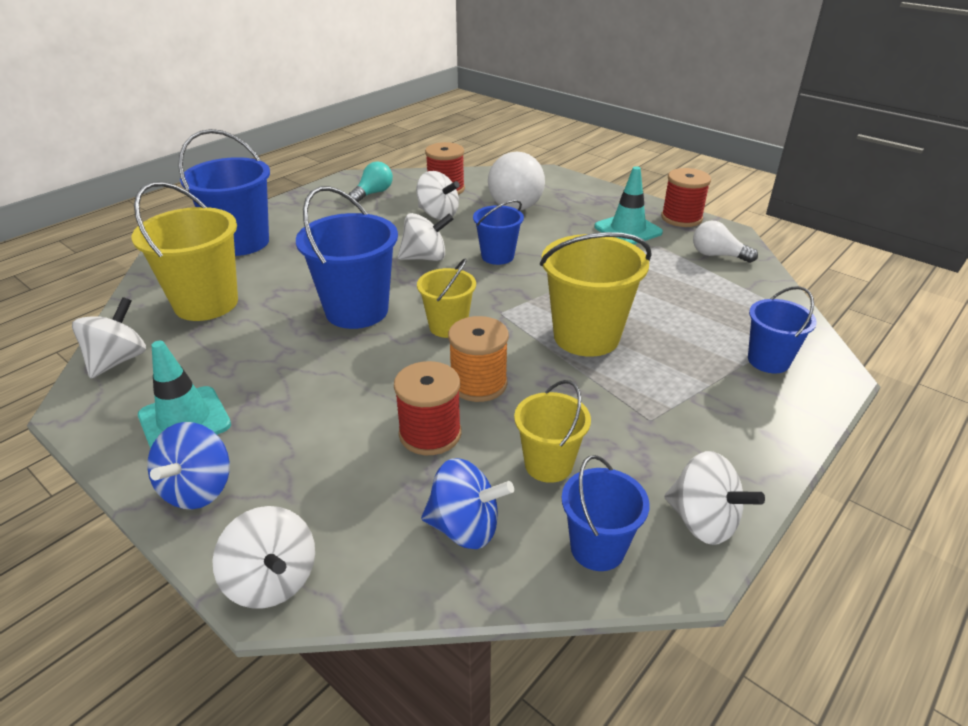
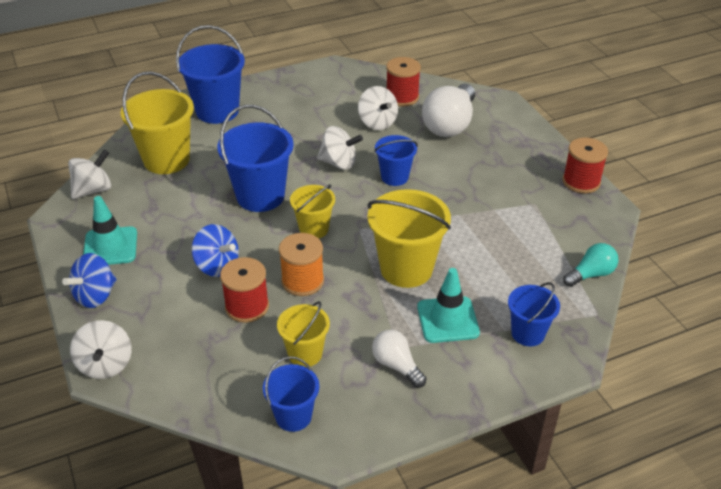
camera: 25 degrees right, 5 degrees up
turquoise light bulb [349,161,393,202] -> turquoise light bulb moved to [563,243,618,287]
blue spinning top [421,458,514,549] -> blue spinning top moved to [192,224,239,277]
turquoise traffic cone [594,166,663,244] -> turquoise traffic cone moved to [417,268,480,343]
white spinning top [664,451,765,545] -> none
white light bulb [693,221,758,263] -> white light bulb moved to [372,330,427,388]

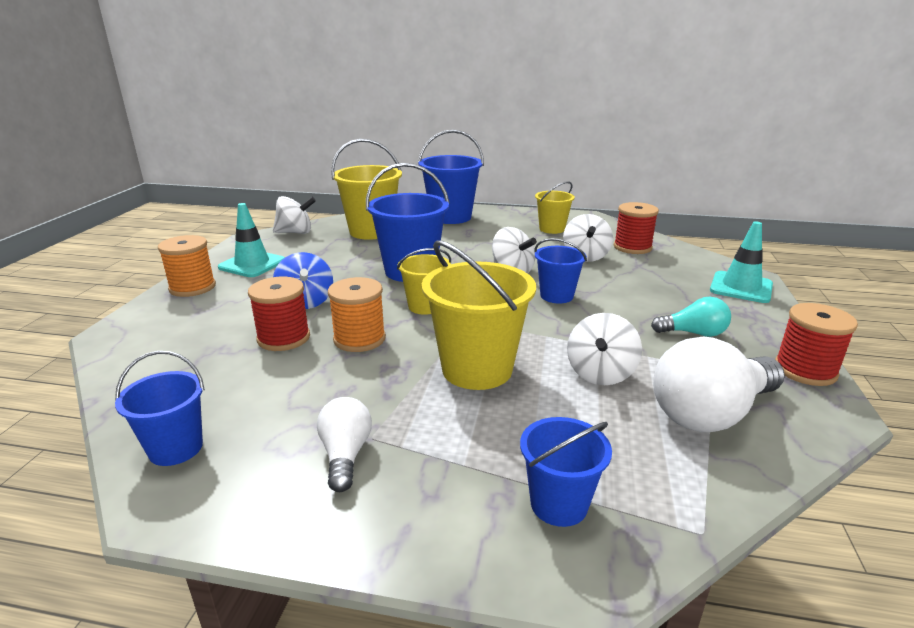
camera: 35 degrees right, 15 degrees down
blue spinning top [62,253,117,308] -> orange spool [158,235,216,297]
white spinning top [70,320,132,379] -> white spinning top moved to [567,313,642,385]
yellow bucket [277,301,330,367] -> yellow bucket moved to [535,181,575,234]
turquoise traffic cone [417,268,480,343] -> turquoise traffic cone moved to [710,221,773,303]
white light bulb [422,84,475,137] -> white light bulb moved to [653,336,785,432]
turquoise light bulb [563,243,618,287] -> turquoise light bulb moved to [651,296,731,337]

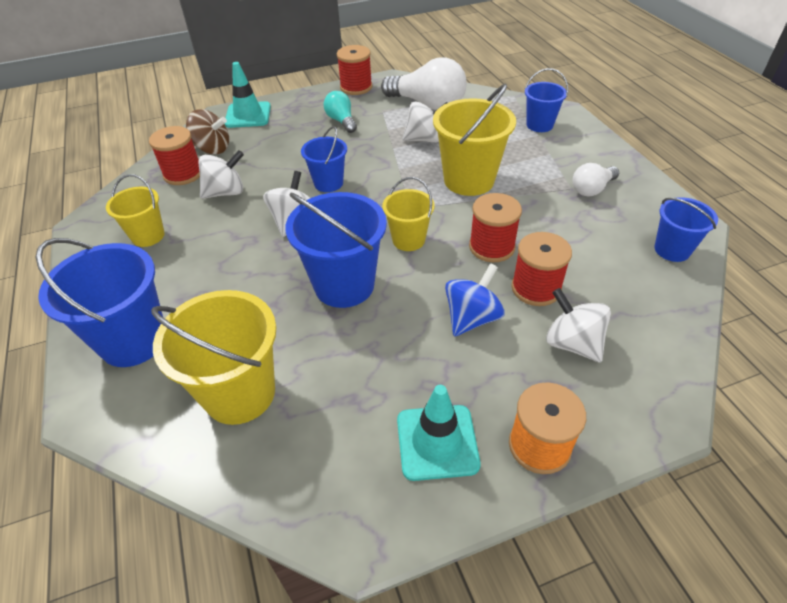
camera: 120 degrees left, 20 degrees up
white spinning top [273,196,316,234] -> white spinning top moved to [546,288,611,362]
orange spool [328,277,386,352] -> red spool [469,193,522,262]
none -> brown spinning top [186,109,229,154]

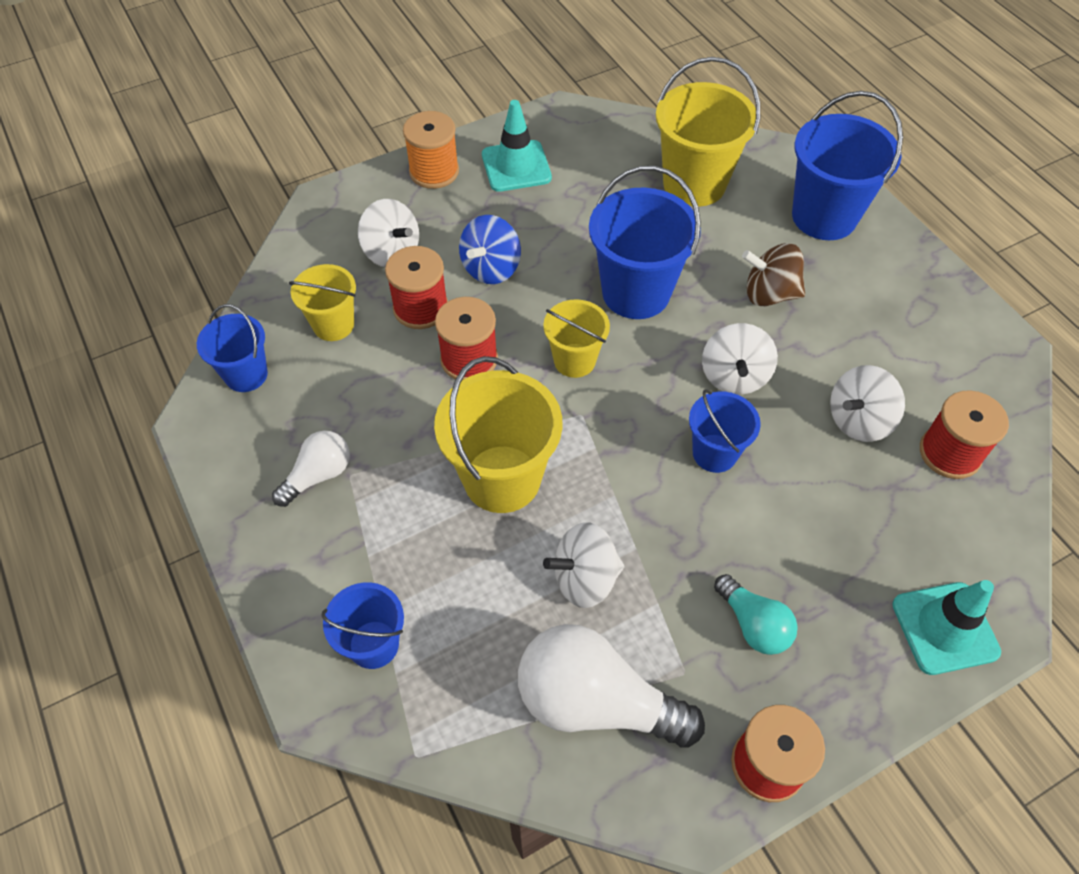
camera: 170 degrees right, 10 degrees up
yellow bucket [106,174,165,247] -> yellow bucket moved to [289,264,356,341]
brown spinning top [186,109,229,154] -> brown spinning top moved to [742,243,805,306]

